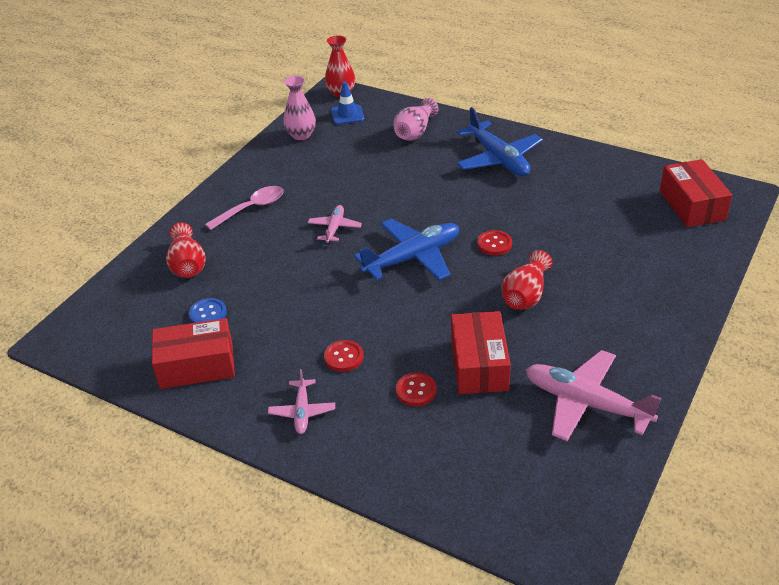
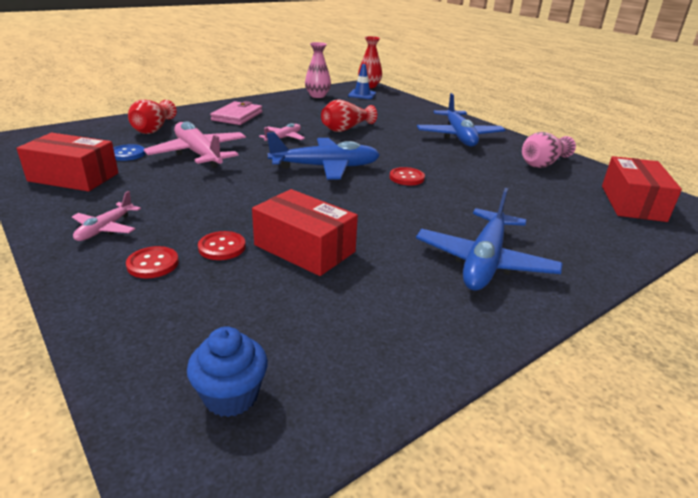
camera: 20 degrees right, 10 degrees down
pink spoon [205,186,284,230] -> pink wallet [210,101,262,125]
red button [324,340,363,372] -> red button moved to [126,246,179,278]
pink vase [393,98,439,141] -> pink vase moved to [522,132,576,168]
red box [451,311,511,394] -> red box turned 75 degrees counterclockwise [252,189,358,276]
red vase [501,250,553,309] -> red vase moved to [321,99,377,132]
pink plane [525,350,662,441] -> pink plane moved to [143,121,246,168]
none -> blue cupcake [187,327,268,417]
none -> blue plane [416,188,563,291]

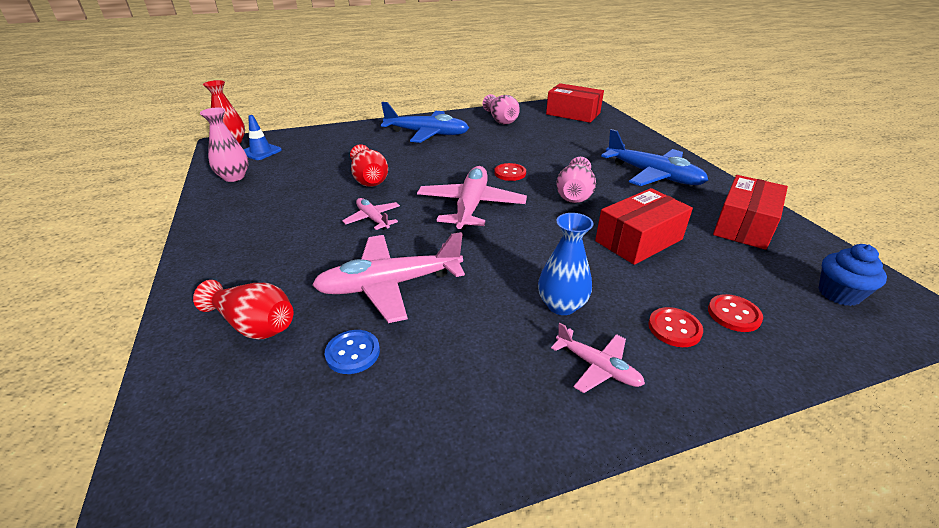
camera: 70 degrees left, 5 degrees up
red box [17,133,118,191] -> red box moved to [713,175,788,250]
red button [198,231,246,260] -> red button moved to [708,294,763,332]
pink wallet [210,101,262,125] -> none
blue plane [267,133,380,180] -> pink plane [417,166,527,230]
none -> blue vase [538,213,593,315]
none -> pink vase [556,157,596,203]

